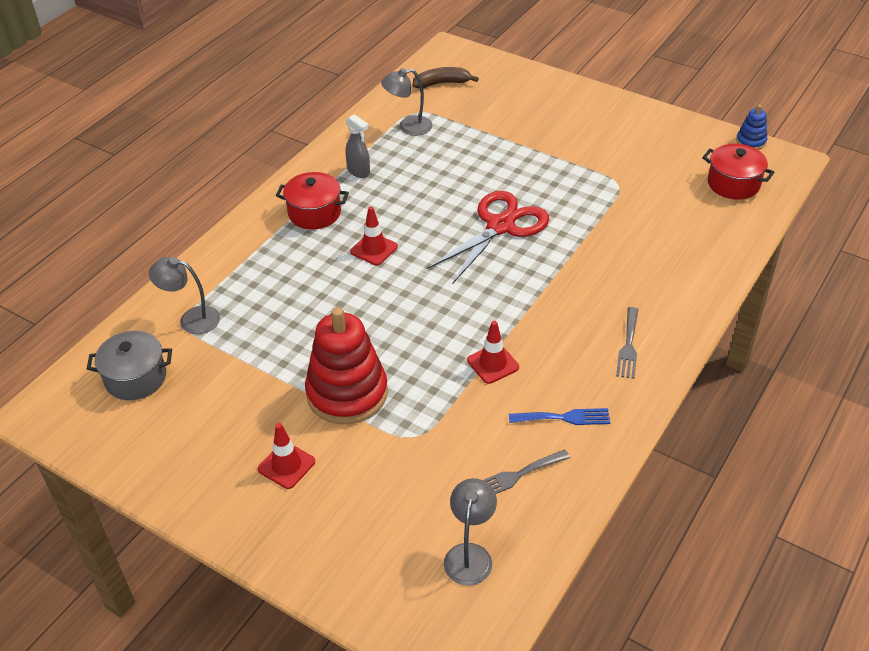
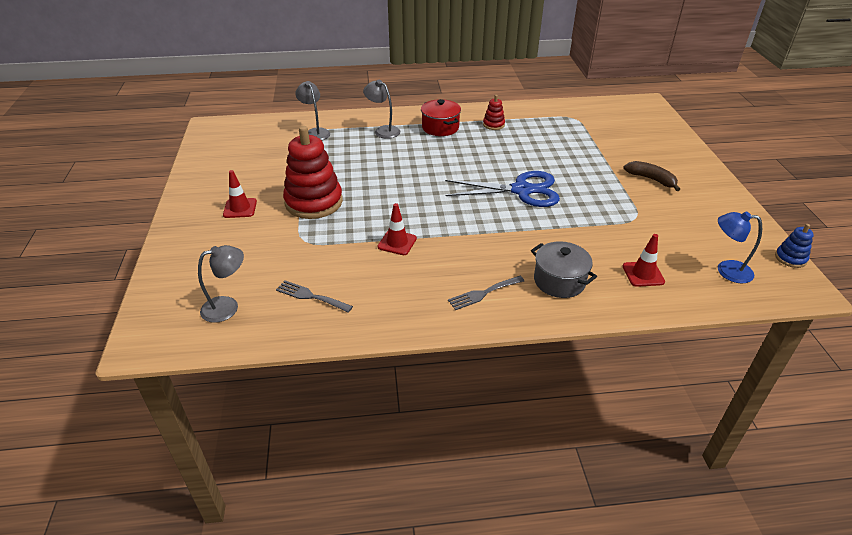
camera: 50 degrees right, 5 degrees down
grey pot [87,331,172,400] -> grey pot moved to [531,241,597,298]
grey spray bottle [346,114,370,178] -> red stacking toy [483,95,505,130]
red traffic cone [350,207,398,265] -> red traffic cone moved to [623,234,665,287]
grey lamp [381,68,432,136] -> grey lamp moved to [363,80,400,139]
brown banana [413,67,479,89] -> brown banana moved to [623,161,680,191]
red scissors [427,191,549,284] -> blue scissors [445,171,560,207]
blue fork [509,408,610,425] -> none
red pot [702,144,774,200] -> blue lamp [718,211,762,283]

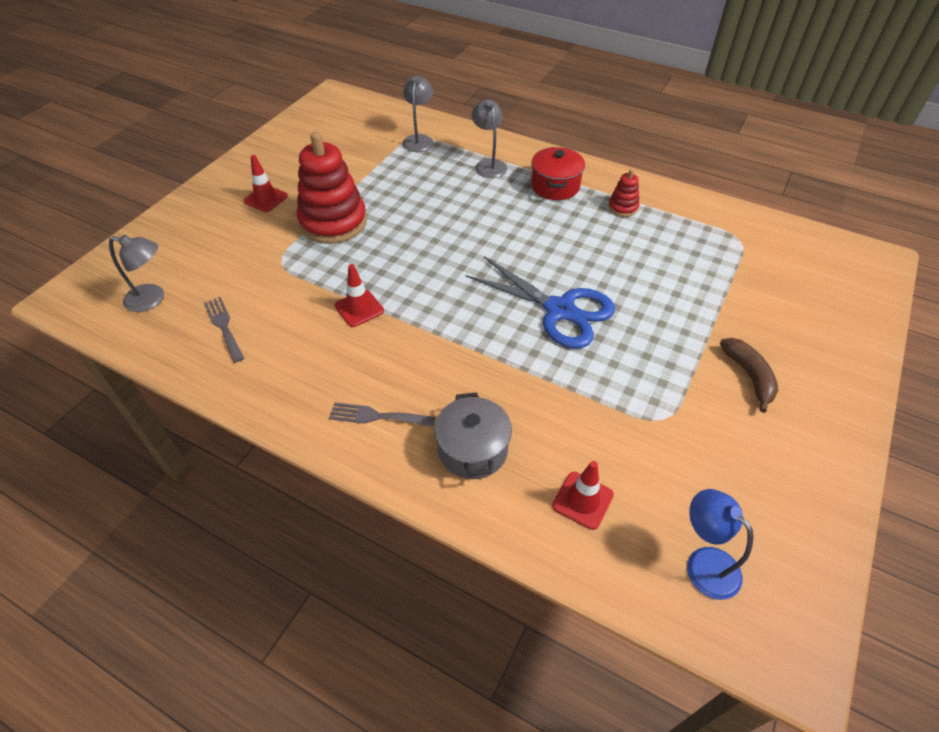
camera: 35 degrees right, 10 degrees up
blue stacking toy [775,224,814,268] -> none

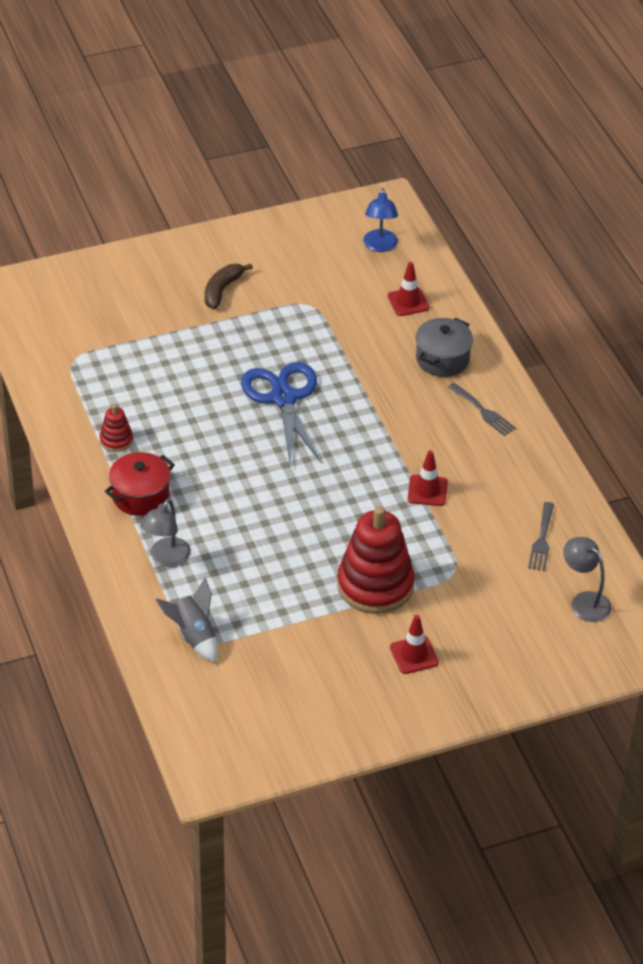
camera: 140 degrees left, 5 degrees down
grey lamp [403,76,433,152] -> grey rocket [156,578,218,663]

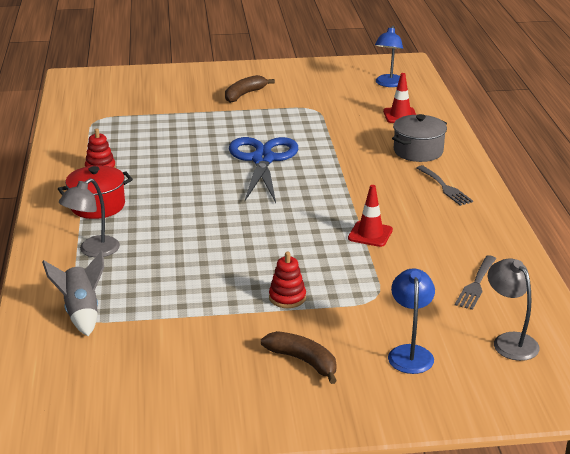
camera: 15 degrees right, 15 degrees down
red stacking toy [337,506,415,614] -> red stacking toy [269,252,306,308], size x0.46
red traffic cone [390,615,439,674] -> brown banana [261,331,337,384]
none -> blue lamp [388,268,435,374]

